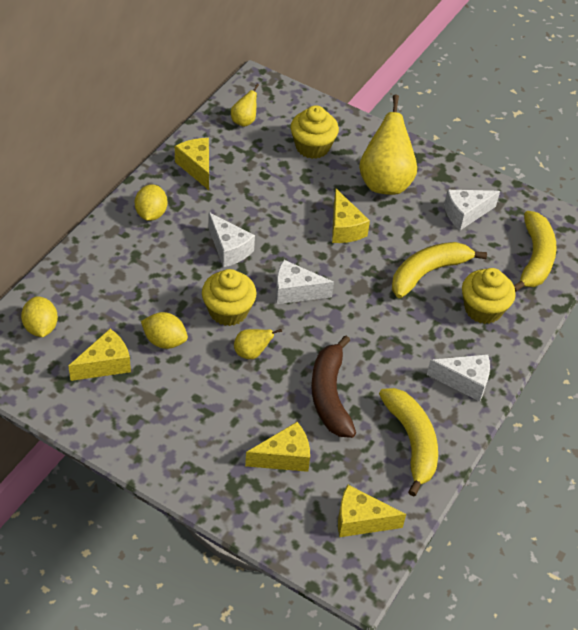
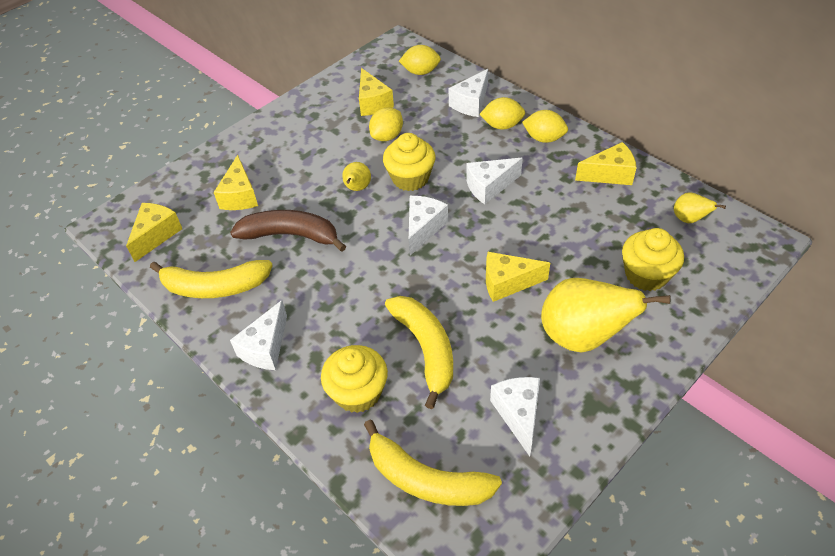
camera: 110 degrees right, 0 degrees up
none -> white cheese [449,69,488,117]
none -> yellow lemon [480,97,525,130]

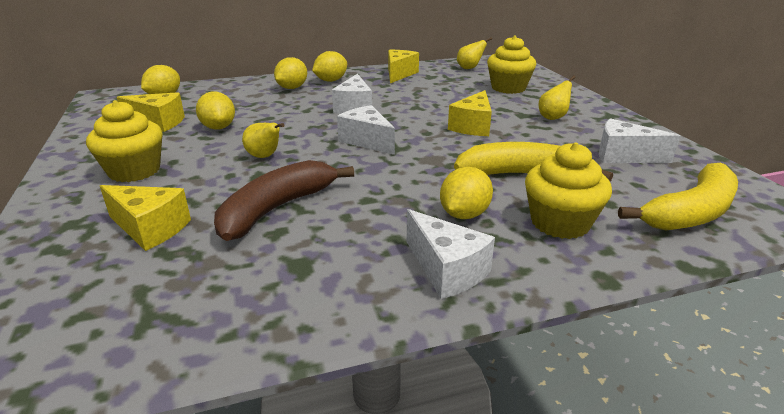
camera: 65 degrees left, 20 degrees down
yellow cheese [126,203,182,262] -> none
yellow banana [150,260,273,298] -> none
yellow cupcake [383,133,435,191] -> yellow cupcake moved to [86,100,162,182]
white cheese [449,69,488,117] -> none
yellow pear [541,278,670,353] -> yellow pear [539,76,575,120], size x0.47
none -> yellow lemon [440,167,493,219]

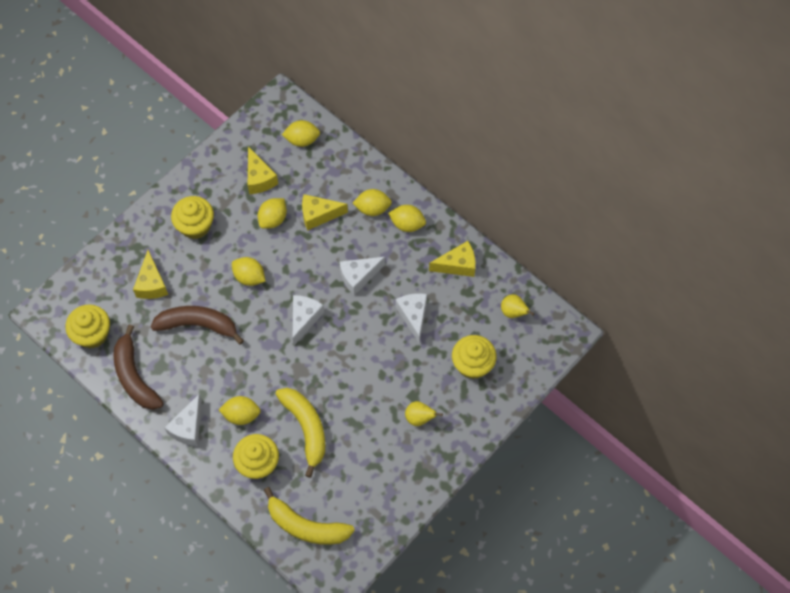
camera: 60 degrees right, 35 degrees up
yellow pear [242,123,285,158] -> yellow lemon [232,257,265,286]
yellow cheese [448,90,492,136] -> yellow cheese moved to [302,194,348,231]
white cheese [599,118,680,163] -> white cheese moved to [395,293,427,343]
none -> yellow cupcake [65,304,110,349]
none -> brown banana [113,324,163,410]

